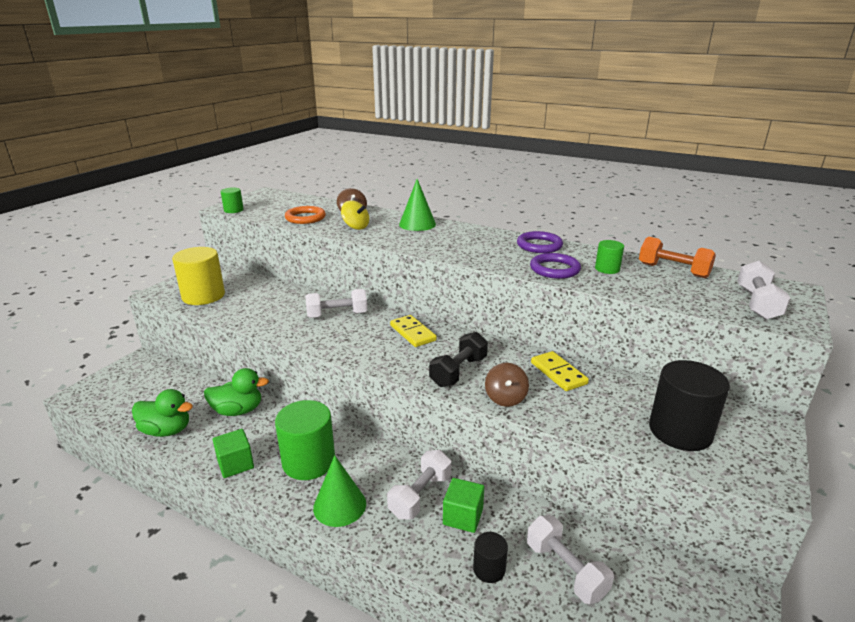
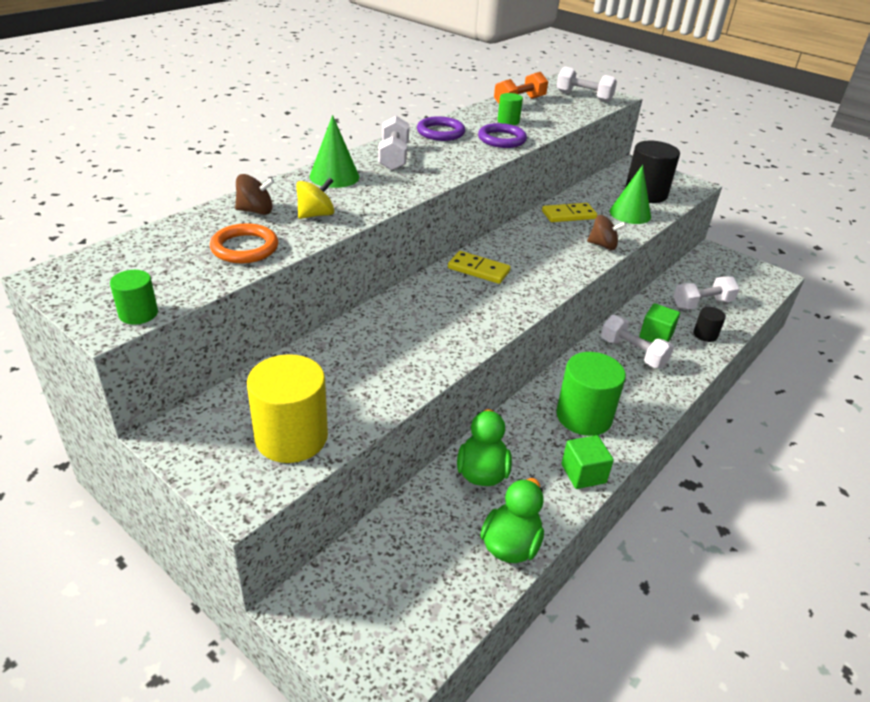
camera: 80 degrees left, 10 degrees up
white dumbbell [305,289,367,318] -> white dumbbell moved to [378,116,409,170]
green cone [313,455,366,527] -> green cone moved to [610,165,651,224]
yellow domino [390,315,437,347] -> yellow domino turned 45 degrees clockwise [448,251,511,284]
black dumbbell [429,332,488,387] -> none

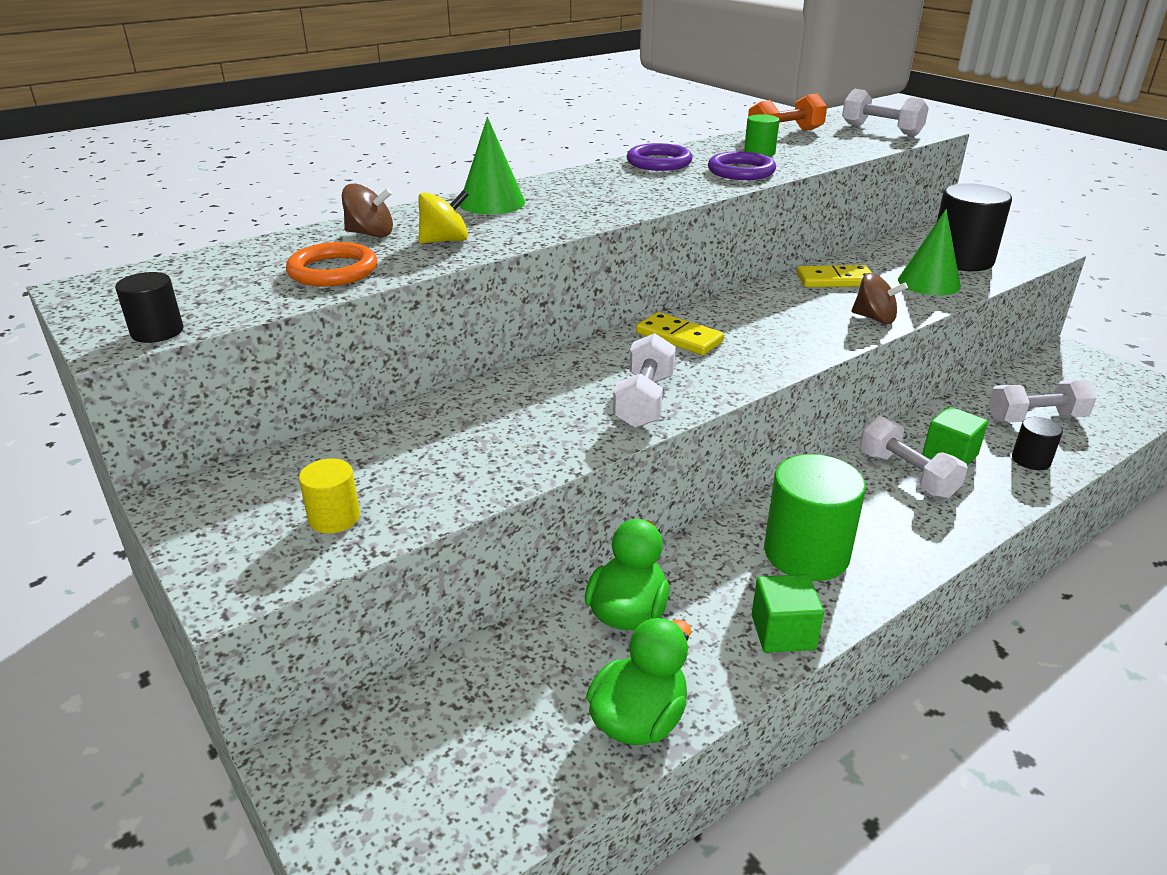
camera: 15 degrees right, 5 degrees down
green cylinder [110,270,158,325] -> black cylinder [115,272,184,343]
yellow cylinder [247,354,328,463] -> yellow cylinder [299,459,360,533], size x0.50
white dumbbell [378,116,409,170] -> white dumbbell moved to [613,333,676,428]

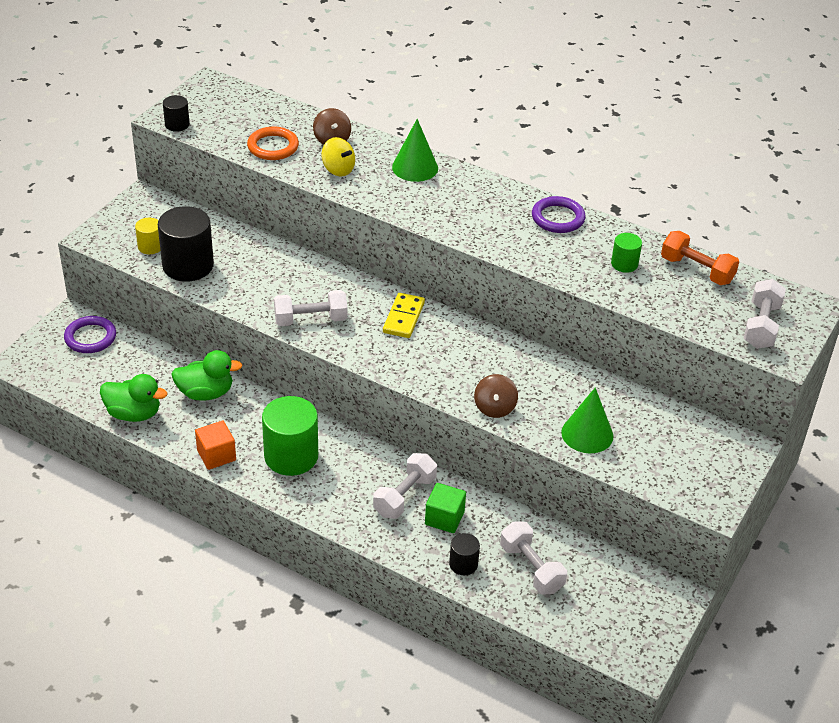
camera: 65 degrees right, 10 degrees up
purple ring [708,151,776,180] -> purple ring moved to [64,316,116,353]
green cube [752,574,824,653] -> orange cube [195,421,236,470]
yellow domino [797,265,872,287] -> none
black cylinder [936,183,1012,271] -> black cylinder moved to [158,206,214,282]

